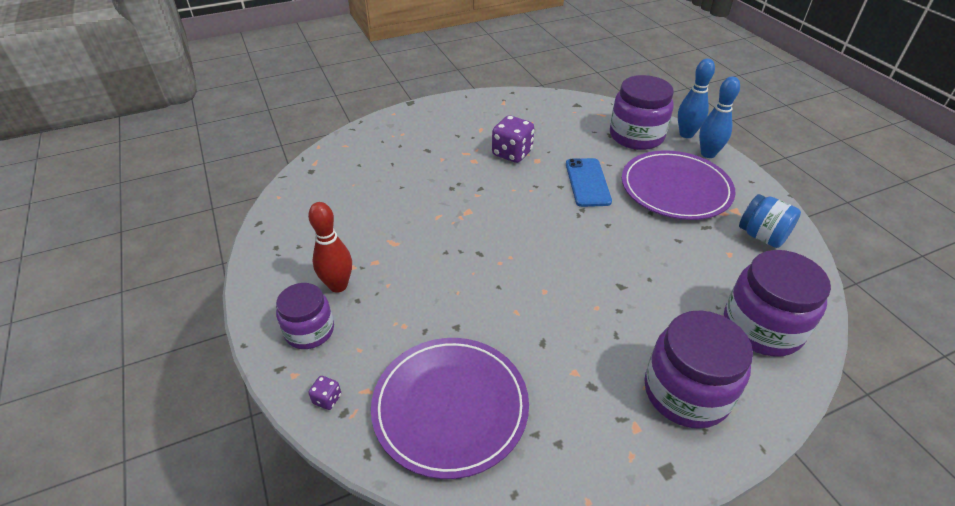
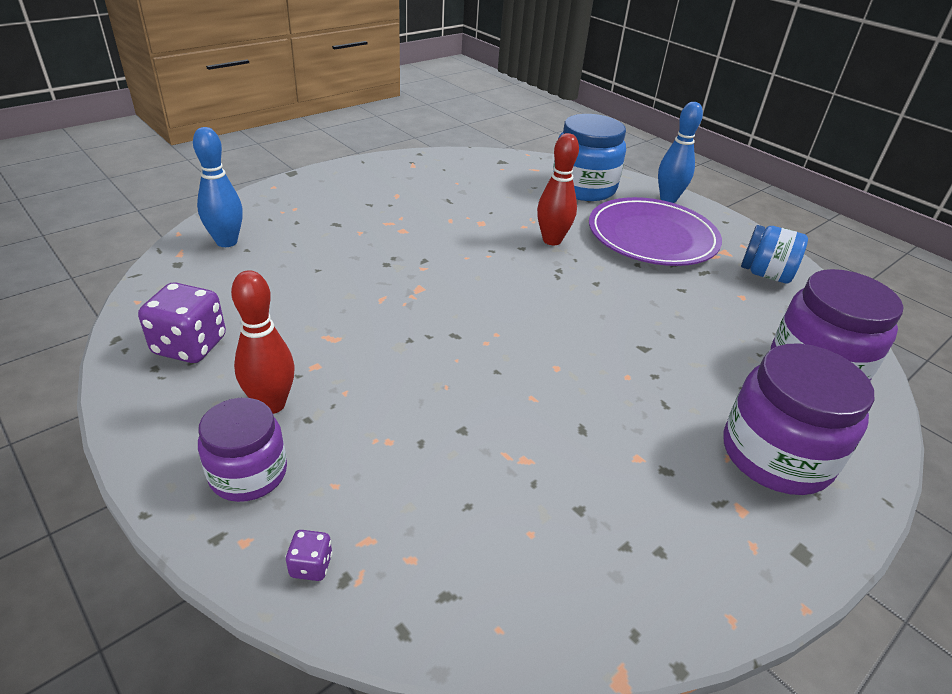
camera: 20 degrees left, 5 degrees down
purple plate [371,338,529,479] -> none
purple dice [492,115,534,163] -> purple dice moved to [138,282,226,363]
blue phone [566,158,612,207] -> red bowling pin [537,133,579,245]
purple jar [610,75,674,150] -> blue jar [553,114,626,201]
blue bowling pin [678,58,715,138] -> blue bowling pin moved to [193,127,243,247]

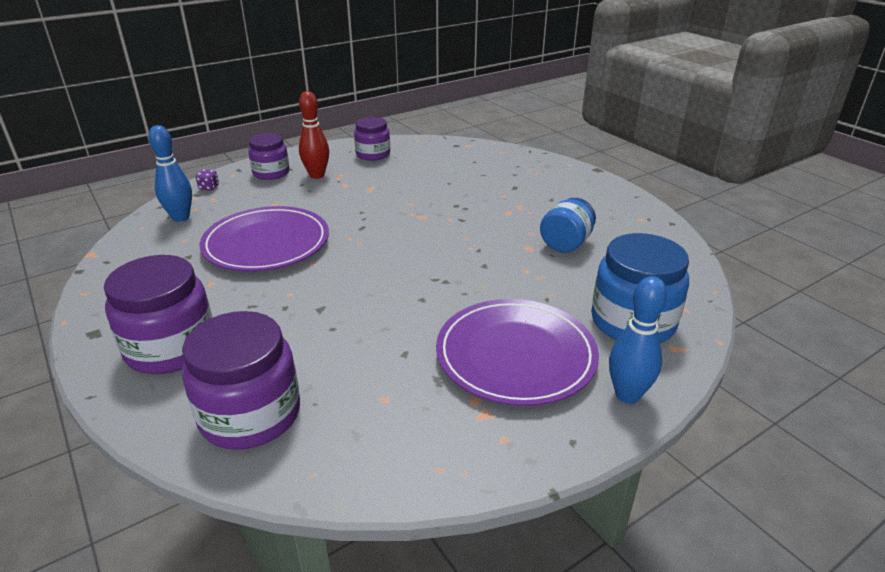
camera: 100 degrees right, 5 degrees down
purple dice [138,282,226,363] -> purple jar [354,117,390,161]
blue bowling pin [193,127,243,247] -> blue bowling pin moved to [148,125,192,222]
red bowling pin [537,133,579,245] -> none
blue jar [741,225,808,283] -> blue jar moved to [540,198,596,253]
none -> purple plate [200,206,329,272]

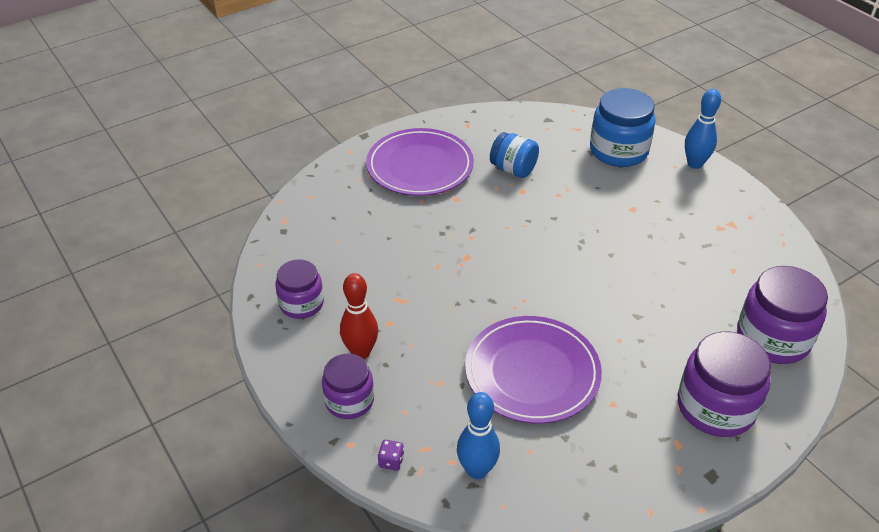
camera: 90 degrees left, 10 degrees up
purple plate [436,299,599,406] -> purple plate moved to [366,128,474,196]

